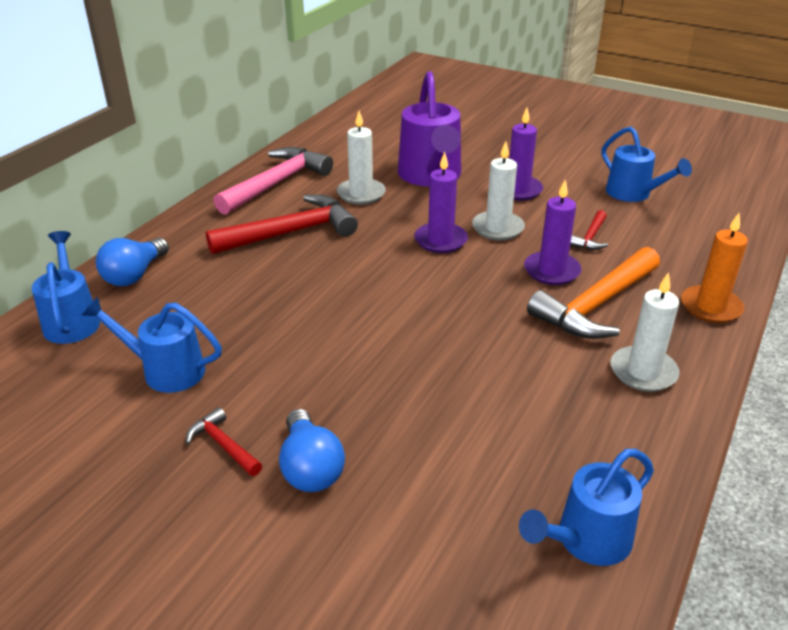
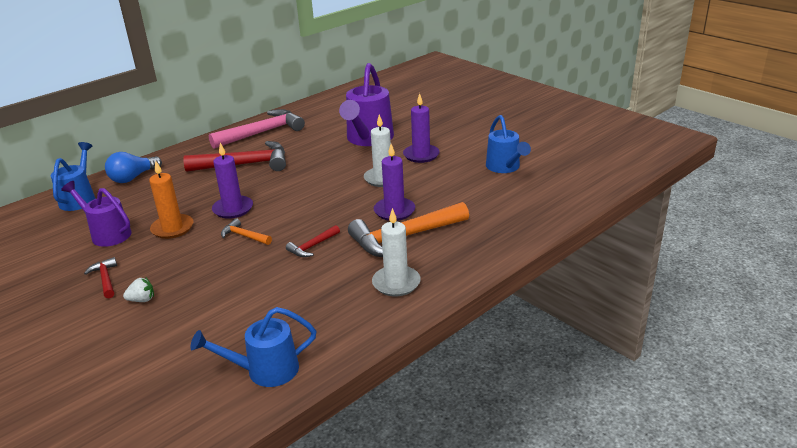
camera: 20 degrees right, 5 degrees down
blue watering can [82,297,222,393] -> purple watering can [61,181,132,247]
blue light bulb [279,409,345,492] -> white strawberry [123,277,154,302]
white candle [337,111,386,205] -> none
purple candle [414,152,468,253] -> purple candle moved to [212,143,253,219]
red hammer [570,210,608,250] -> red hammer moved to [286,225,340,257]
orange candle [681,213,748,323] -> orange candle moved to [149,161,193,239]
none -> orange hammer [221,218,272,245]

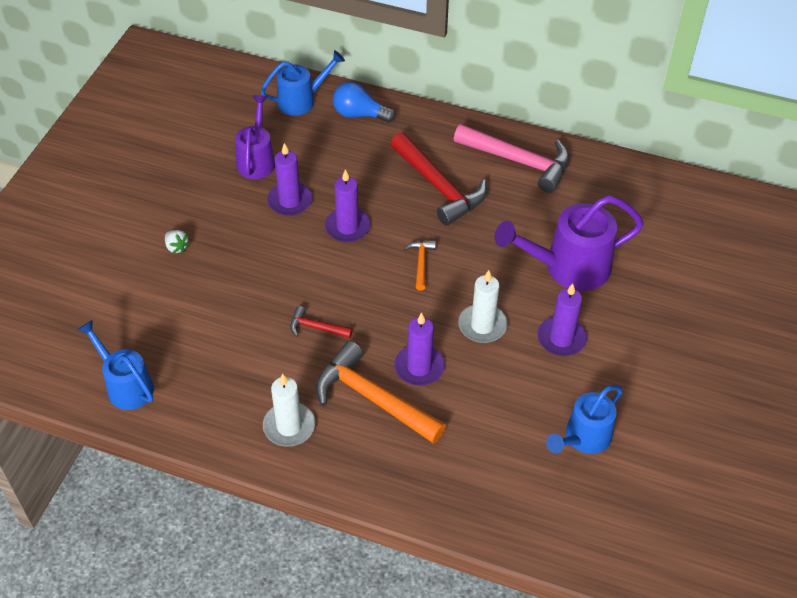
camera: 60 degrees right, 20 degrees up
red hammer [84,257,117,298] -> none
orange candle [149,161,193,239] -> purple candle [267,143,312,216]
orange hammer [221,218,272,245] -> orange hammer moved to [404,241,436,291]

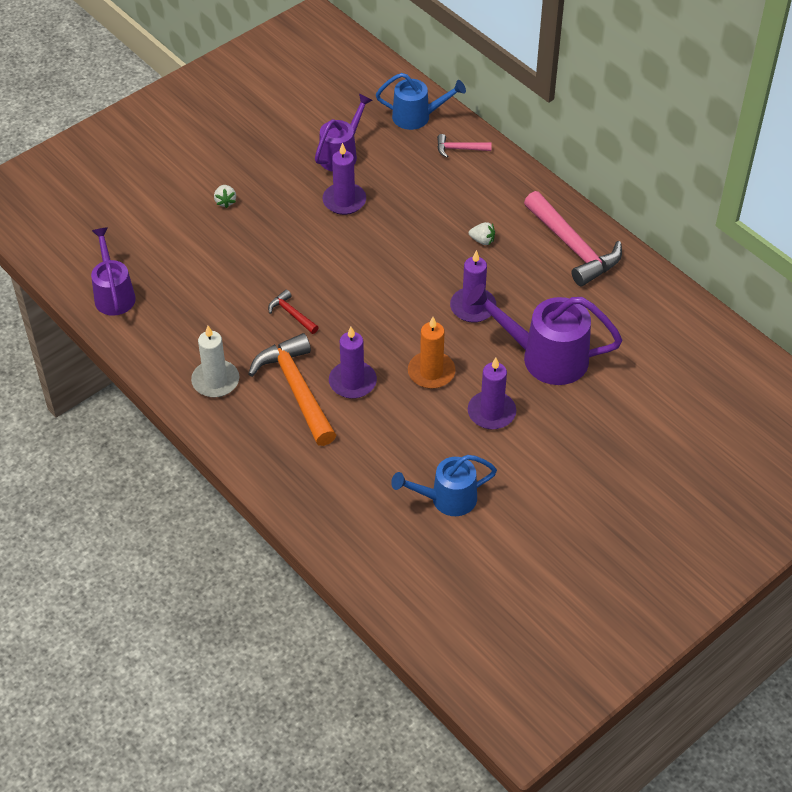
camera: 30 degrees right, 0 degrees up
blue watering can [78,320,154,410] -> purple watering can [91,227,136,316]
purple candle [325,169,371,243] -> purple candle moved to [450,250,497,323]
blue light bulb [333,82,396,123] -> pink hammer [437,134,492,158]
red hammer [390,132,487,226] -> white strawberry [469,222,495,245]
orange hammer [404,241,436,291] -> none
white candle [458,270,508,343] -> orange candle [408,317,456,389]

